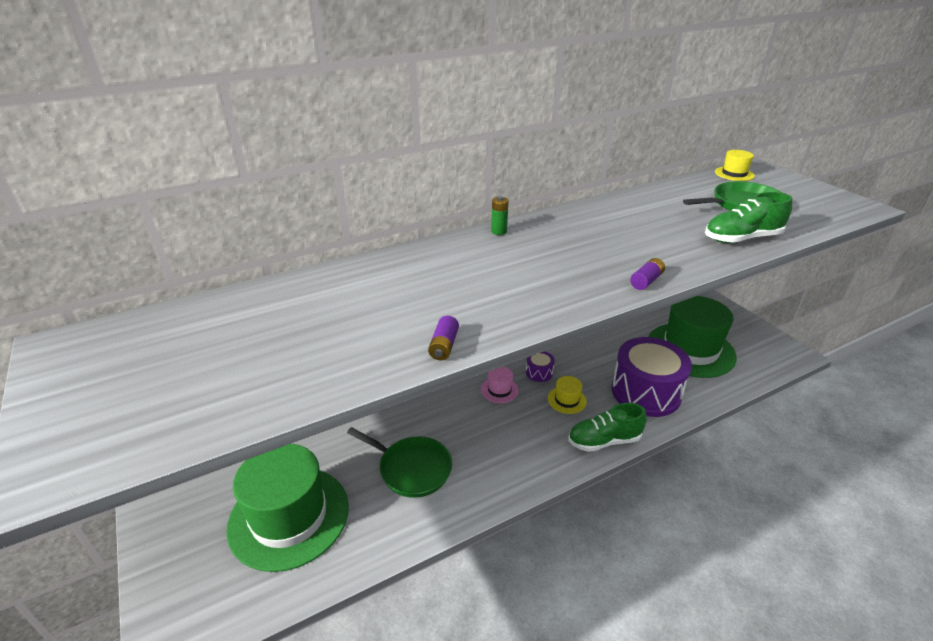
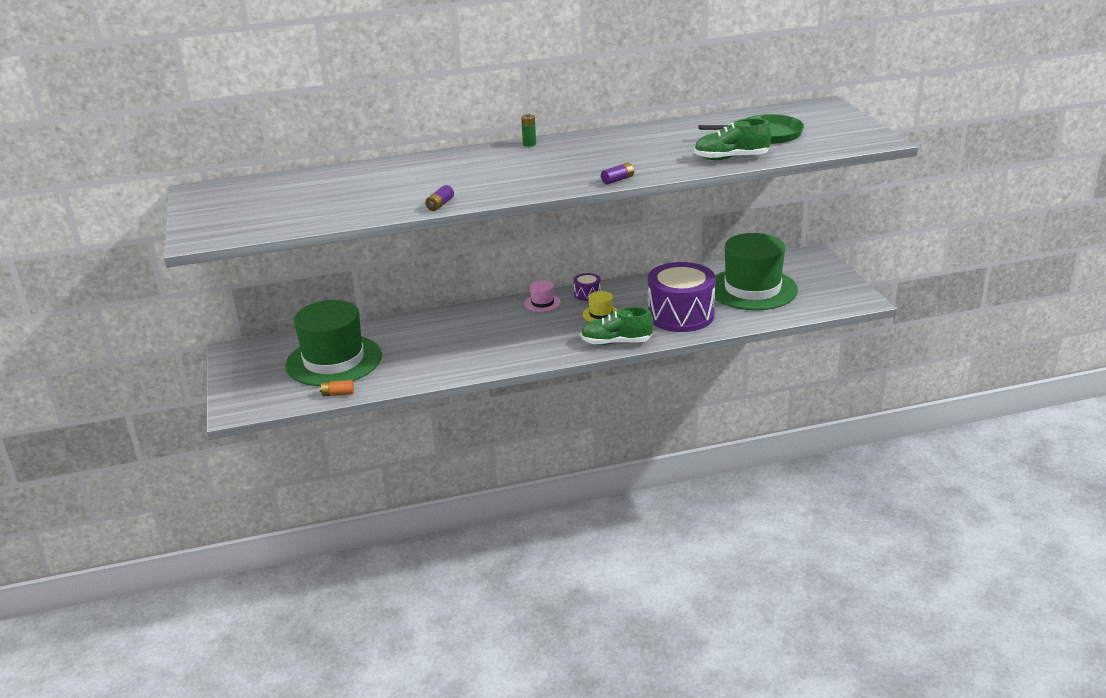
camera: 15 degrees right, 5 degrees down
green pan [347,427,452,498] -> none
yellow hat [715,150,755,181] -> none
none -> orange battery [319,380,354,396]

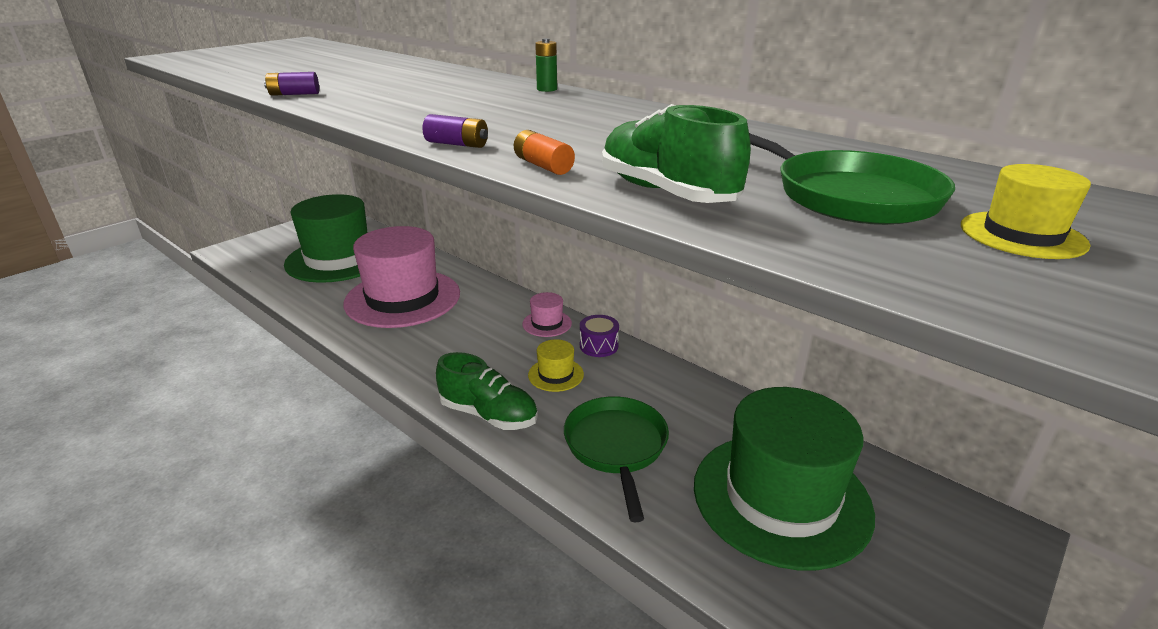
camera: 55 degrees right, 0 degrees up
orange battery [319,380,354,396] -> orange battery moved to [514,130,575,175]
green shoe [581,307,653,345] -> green shoe turned 150 degrees clockwise [436,352,538,430]
purple drum [648,262,716,332] -> green pan [564,396,669,522]
none -> pink hat [344,226,460,328]
none -> yellow hat [961,164,1091,259]

